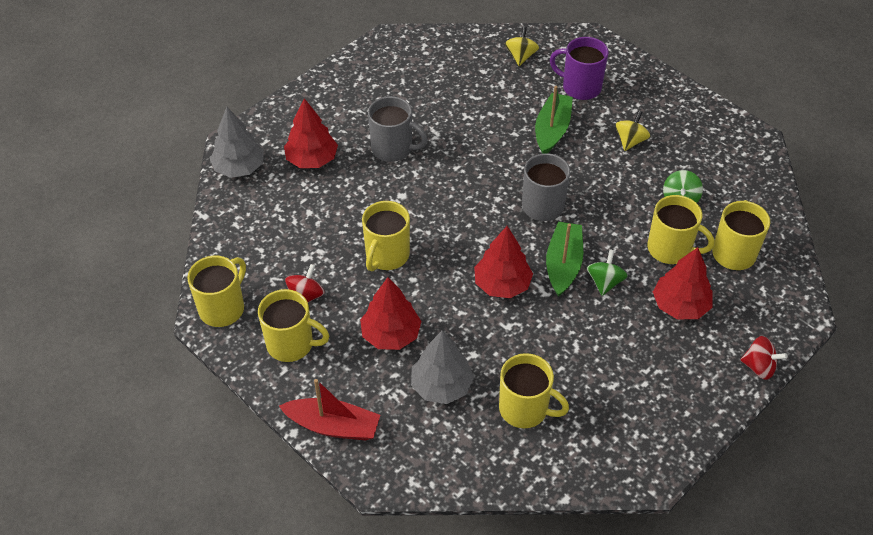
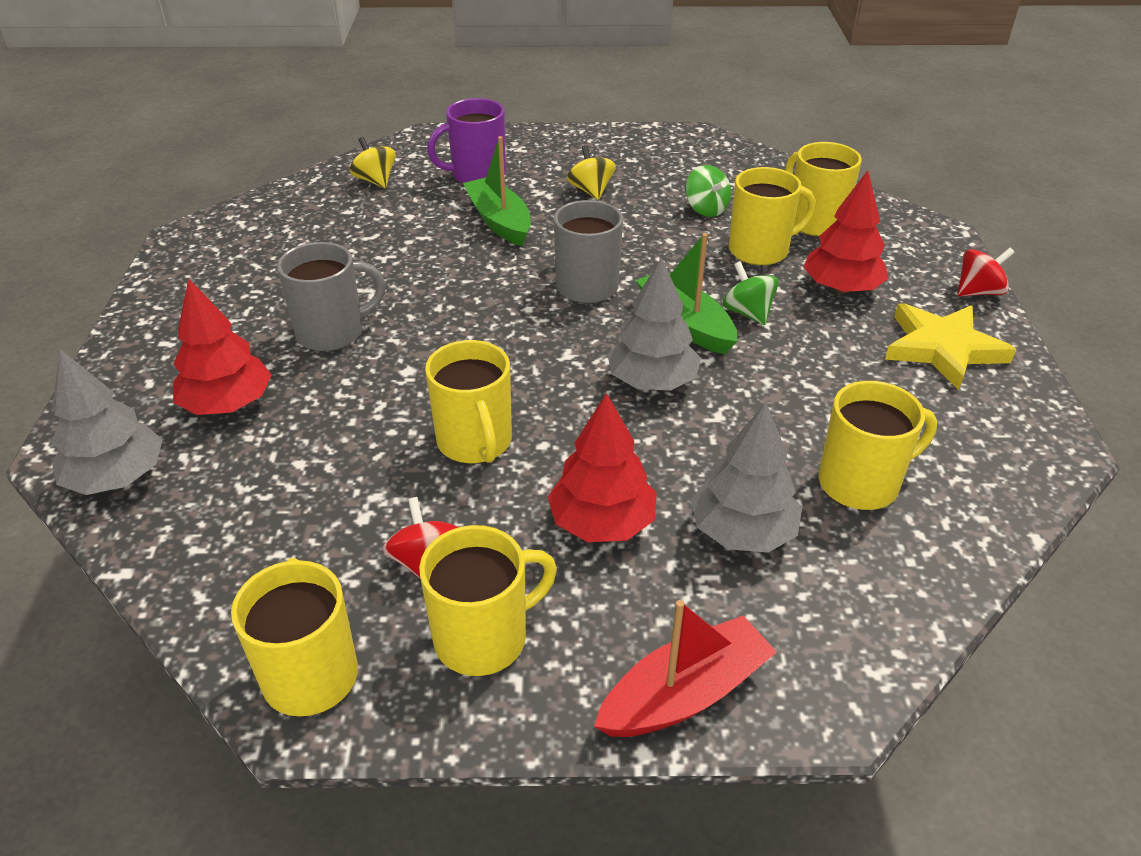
camera: 45 degrees left, 10 degrees down
red tree [474,226,533,298] -> grey tree [607,257,701,390]
none -> yellow star [885,303,1016,390]

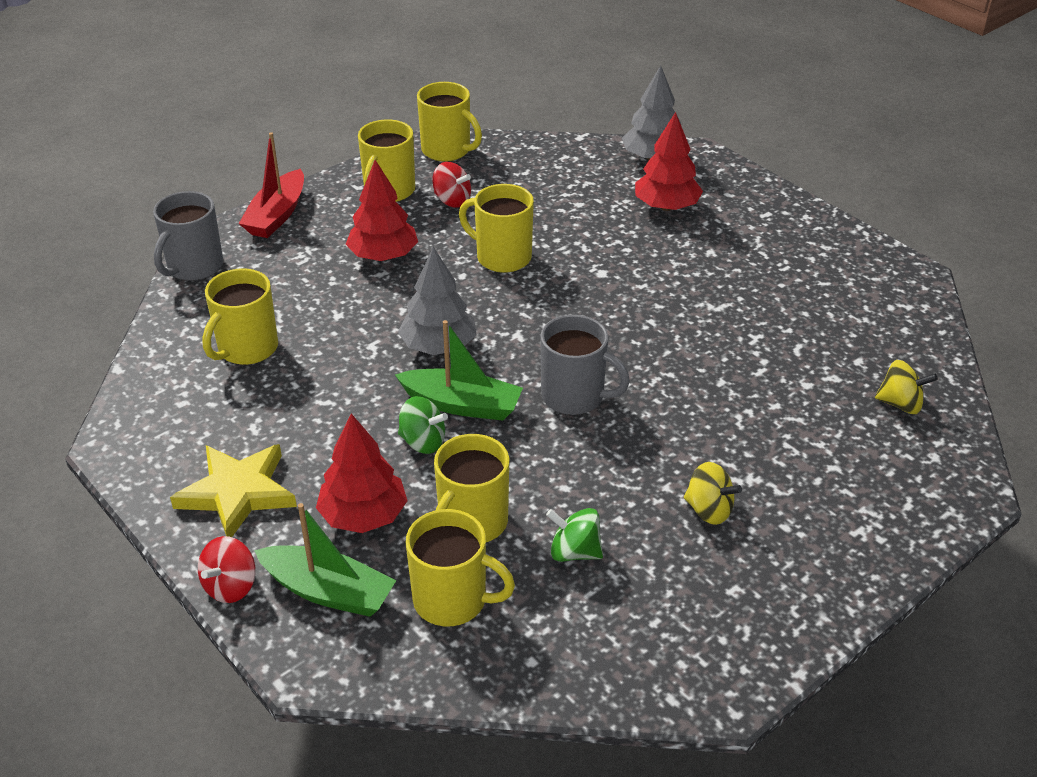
camera: 140 degrees right, 0 degrees up
grey mug [277,242,386,351] -> grey mug moved to [153,191,223,281]
purple mug [427,98,506,183] -> none
green boat [463,136,531,246] -> green boat moved to [254,503,396,617]
grey tree [691,402,802,553] -> none

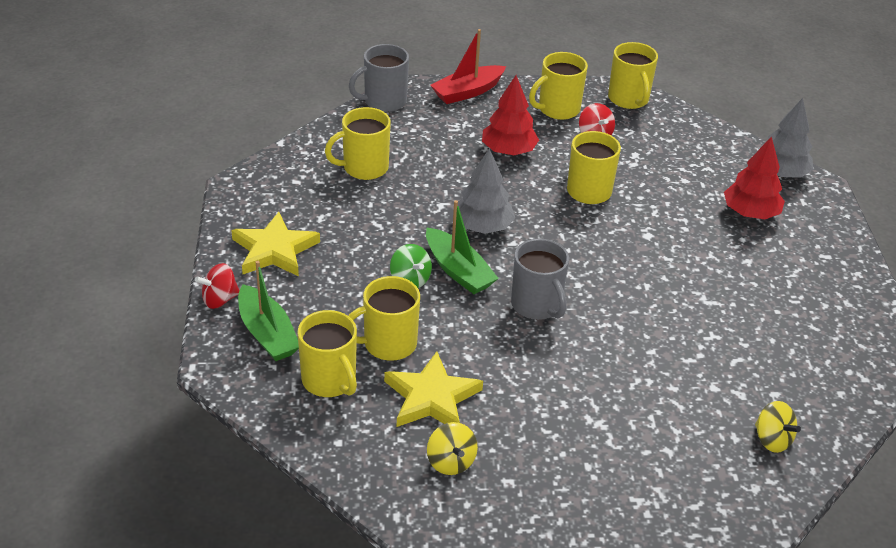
camera: 35 degrees right, 0 degrees up
red tree [316,413,408,533] -> none
green spinning top [546,508,603,562] -> yellow star [384,351,483,427]
yellow spinning top [684,462,742,525] -> yellow spinning top moved to [427,422,478,475]

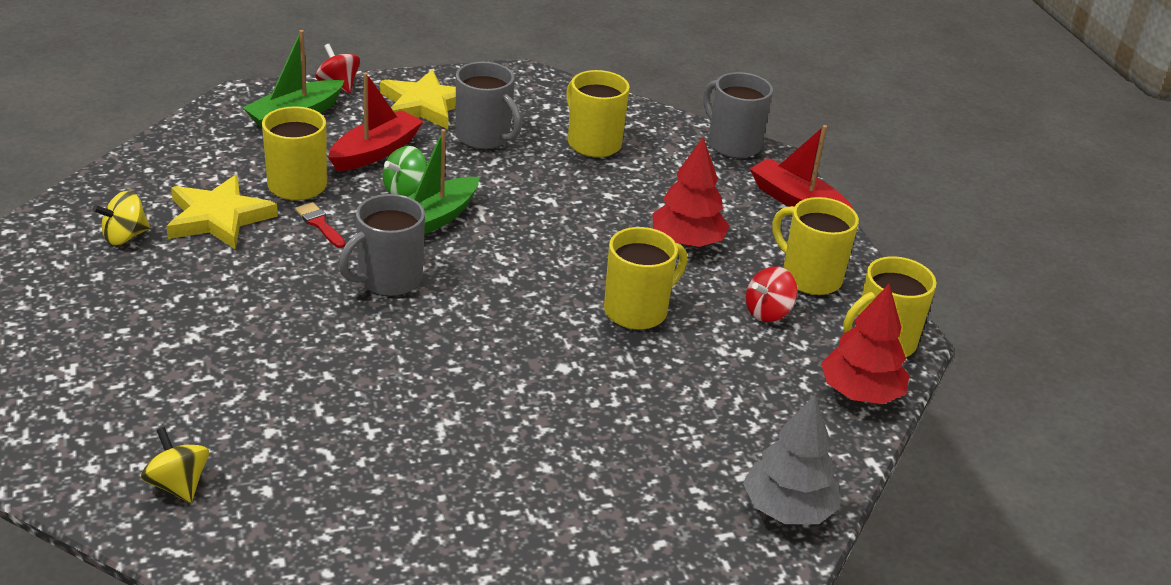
camera: 75 degrees right, 5 degrees down
yellow mug [298,310,357,397] -> none
grey tree [458,148,515,234] -> none
red tree [724,136,785,219] -> red tree moved to [821,284,909,404]
yellow spinning top [755,401,801,453] -> yellow spinning top turned 105 degrees clockwise [141,427,209,503]
none -> red brush [295,202,345,248]
none -> red boat [328,72,424,171]
none -> grey mug [456,62,522,149]

